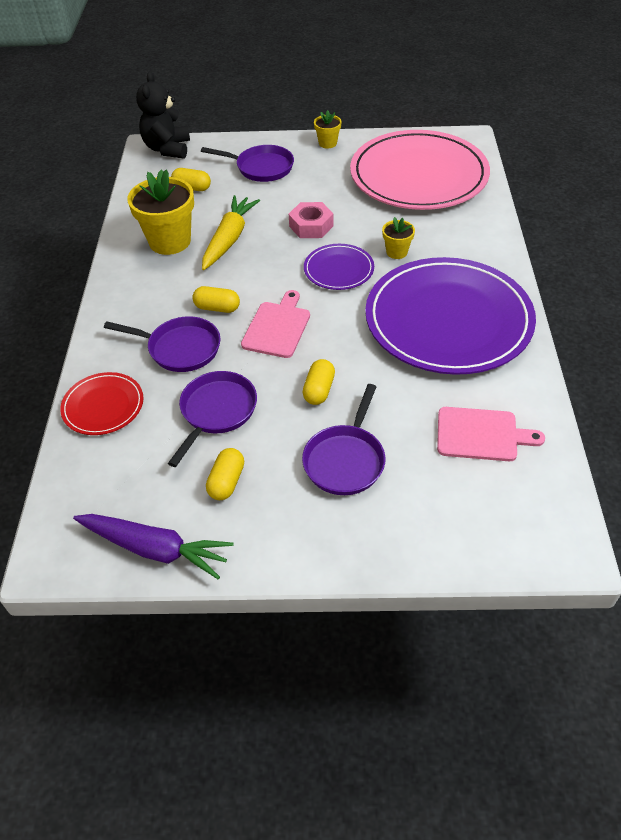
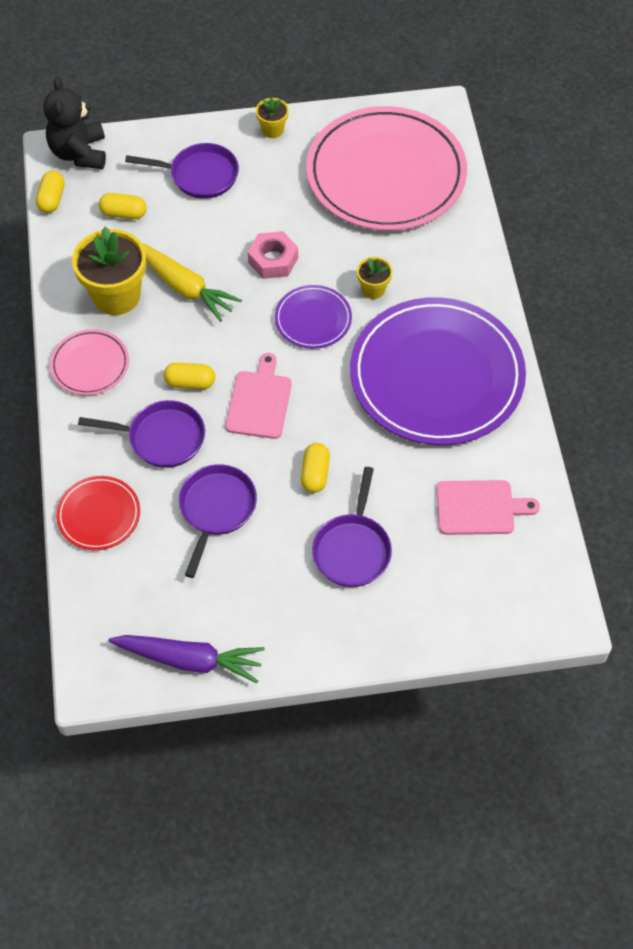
camera: 10 degrees left, 10 degrees up
yellow carrot [202,195,260,270] -> yellow carrot turned 120 degrees clockwise [143,244,242,322]
yellow capsule [206,448,244,500] -> yellow capsule moved to [36,171,65,213]
none -> pink plate [50,329,129,395]

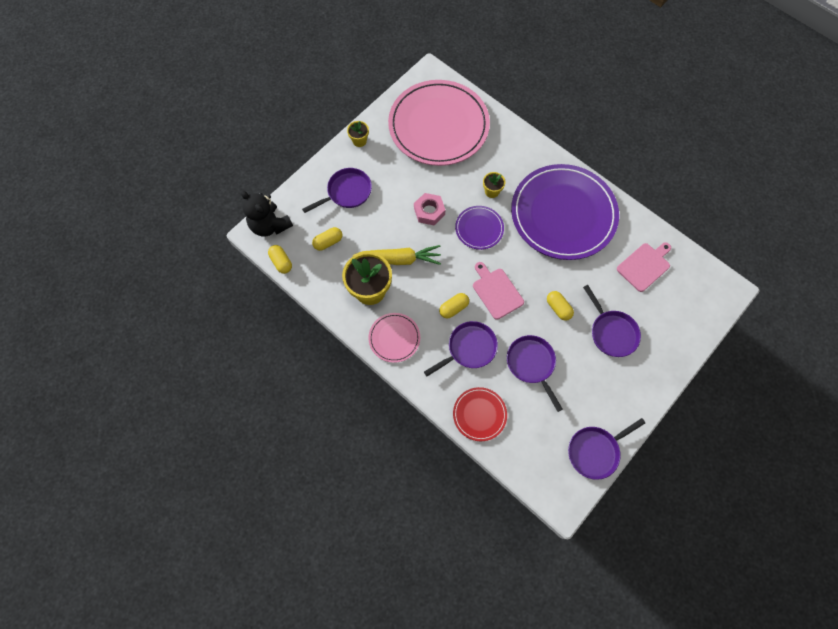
camera: 40 degrees left, 10 degrees up
purple carrot [108,635,265,683] -> purple pan [568,418,645,480]

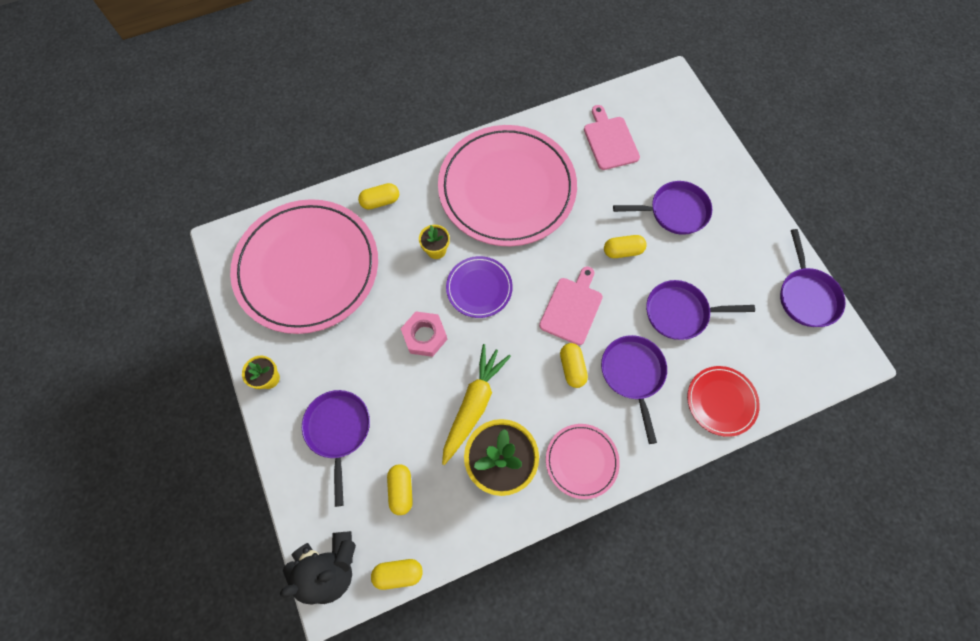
camera: 65 degrees left, 0 degrees up
pink cutting board [473,262,524,320] -> pink cutting board turned 120 degrees clockwise [539,266,603,345]
purple plate [511,164,619,260] -> pink plate [438,125,577,246]
none -> yellow capsule [358,183,399,210]

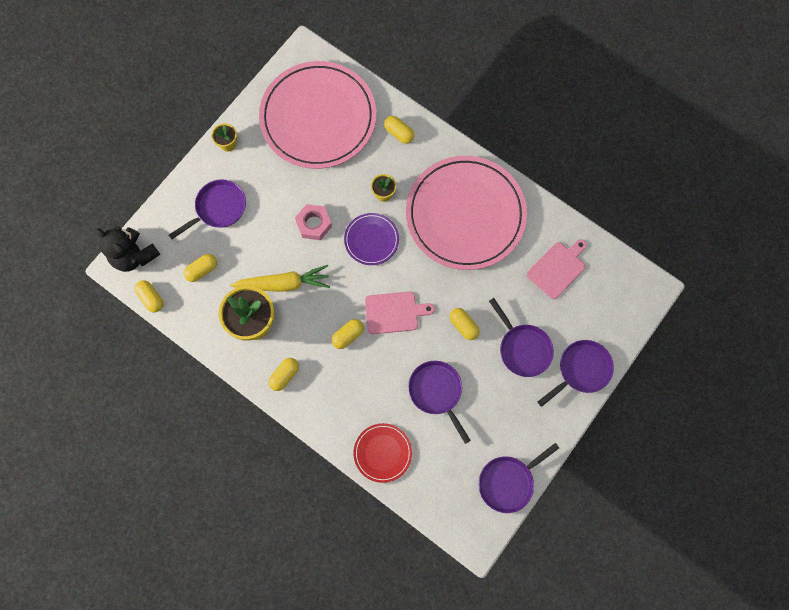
camera: 60 degrees right, 5 degrees up
pink plate [546,424,620,499] -> yellow capsule [268,358,299,391]
purple pan [601,335,667,444] -> purple pan moved to [538,340,614,407]

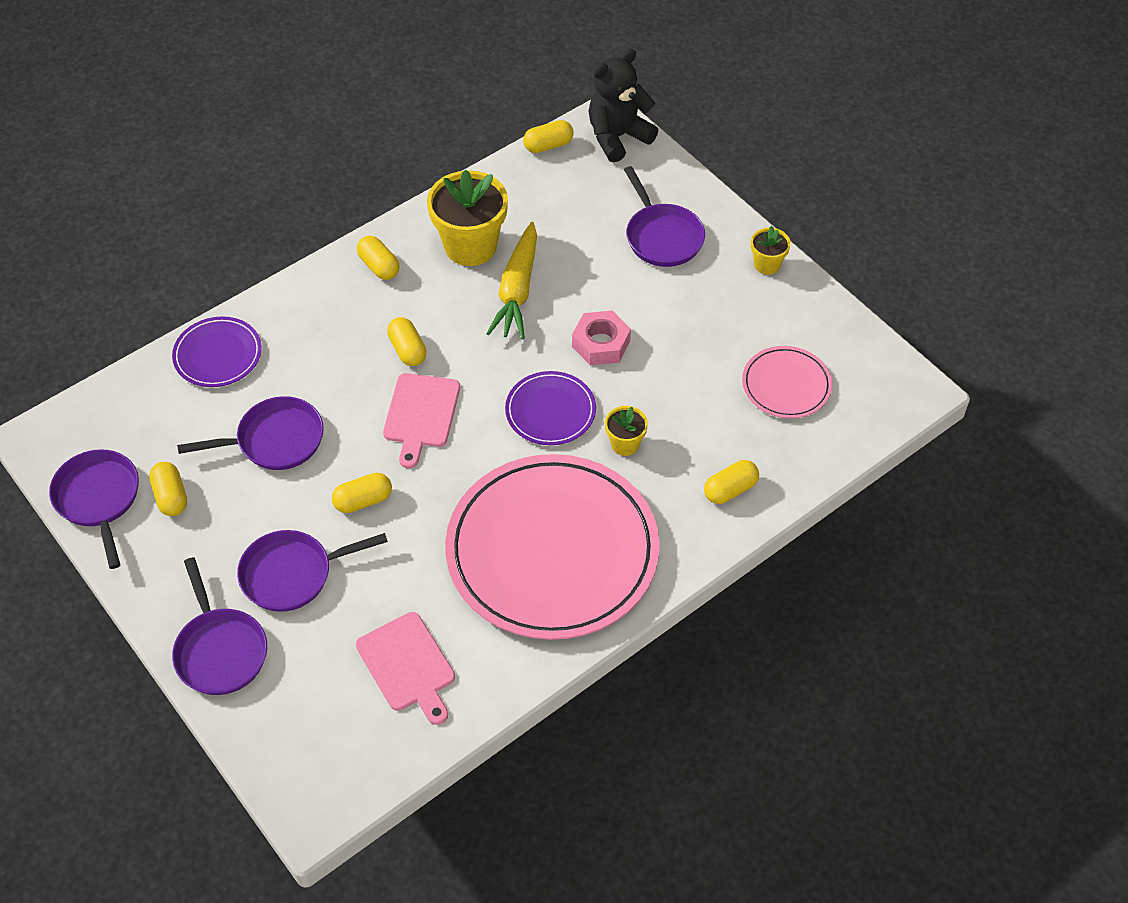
camera: 105 degrees right, 20 degrees down
yellow capsule [183,254,217,282] -> yellow capsule moved to [149,462,187,516]
pink plate [259,61,376,169] -> pink plate [742,346,832,418], size x0.45
red plate [354,423,412,483] -> purple plate [172,316,262,387]

